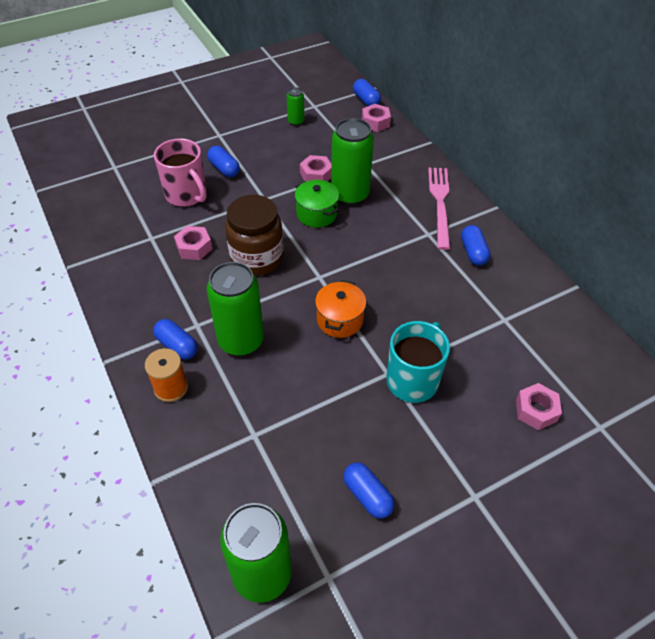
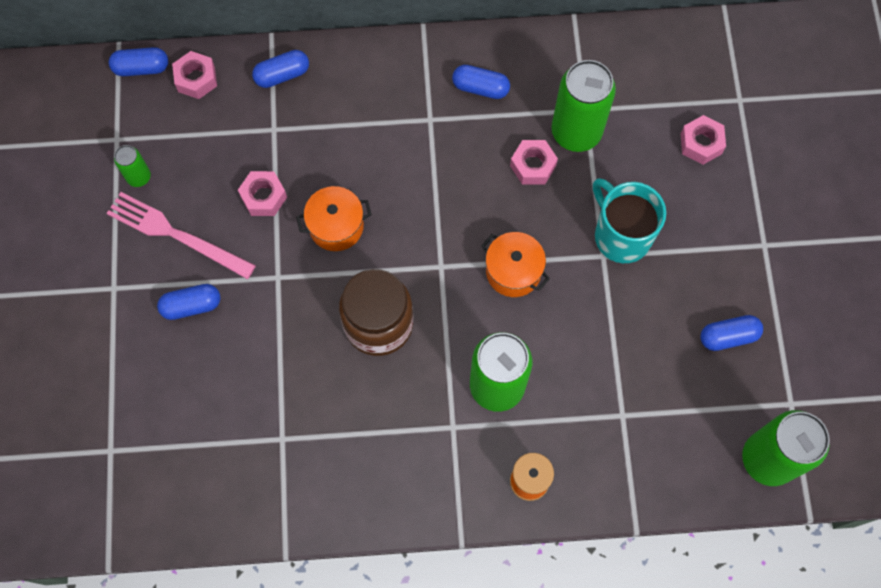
camera: 65 degrees left, 20 degrees up
blue capsule [153,319,198,360] -> blue capsule moved to [252,50,309,88]
pink mug [154,138,206,207] -> none
pink nut [174,226,212,260] -> pink nut moved to [510,140,558,184]
green pot [295,180,339,227] -> orange pot [296,186,372,251]
green can [331,118,374,205] -> green can moved to [551,60,616,152]
pink fork [428,168,450,250] -> pink fork moved to [106,192,256,279]

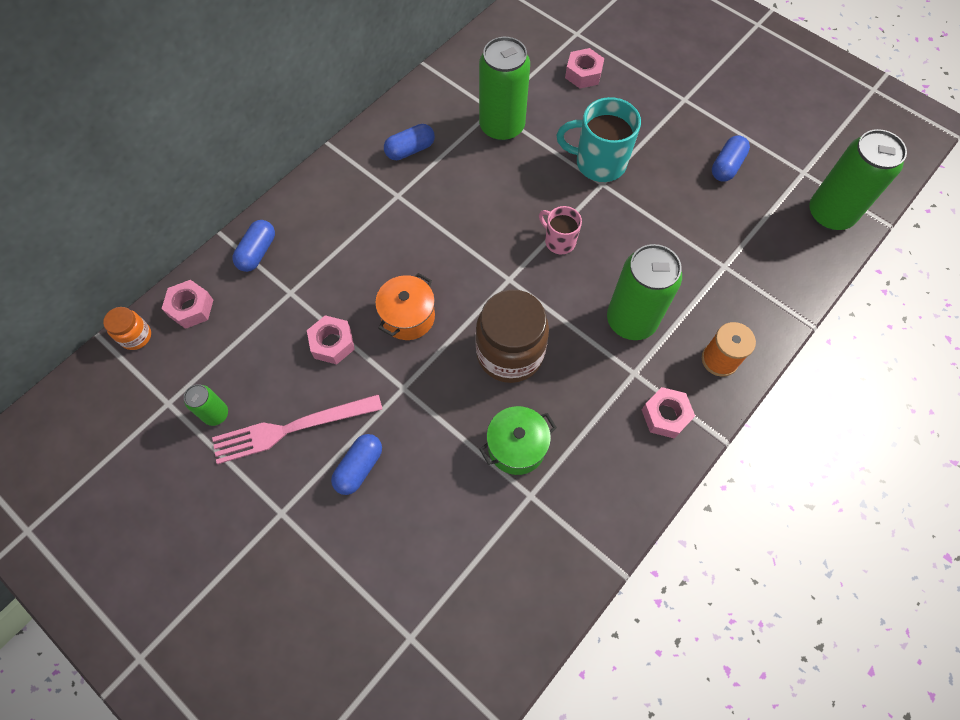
camera: 45 degrees left, 5 degrees down
blue capsule [109,47,168,76] -> orange jar [103,307,151,350]
orange pot [481,232,550,297] -> pink mug [539,206,582,254]
pink nut [510,140,558,184] -> pink nut moved to [642,387,695,439]
none -> green pot [479,406,557,475]

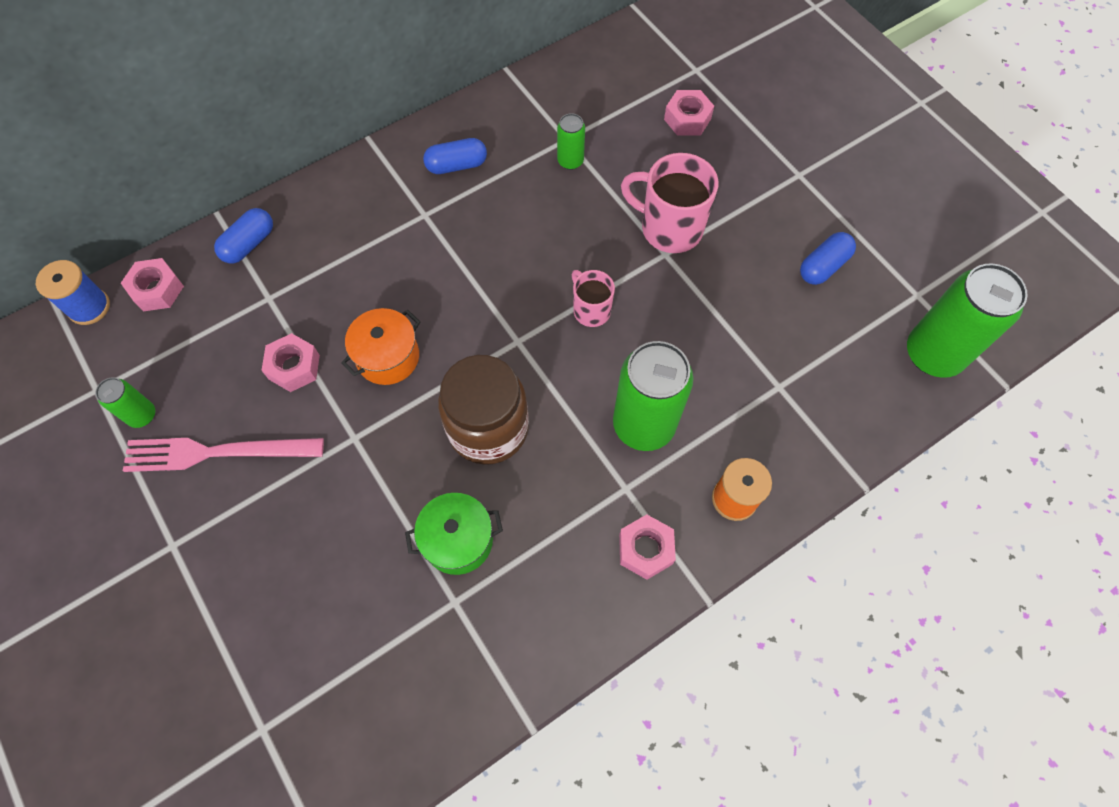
camera: 15 degrees right, 0 degrees up
orange jar [103,307,151,350] -> blue spool [36,260,110,325]
blue capsule [331,434,382,495] -> none
green can [479,37,530,141] -> green can [557,113,585,170], size x0.48
turquoise mug [556,97,641,182] -> pink mug [621,153,719,253]

